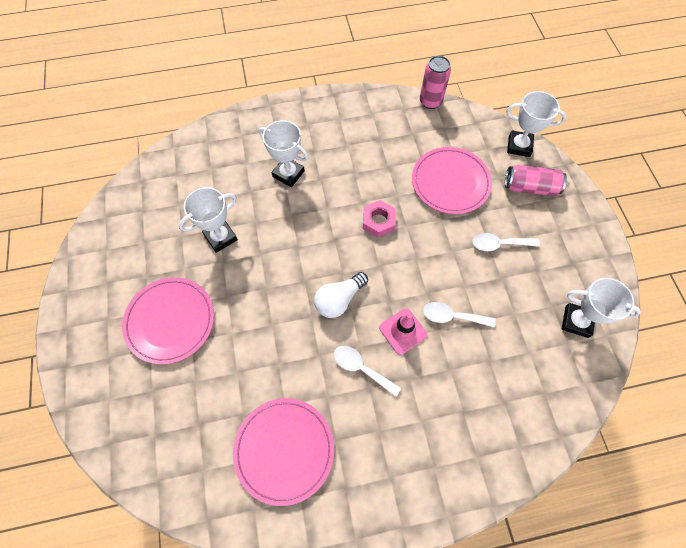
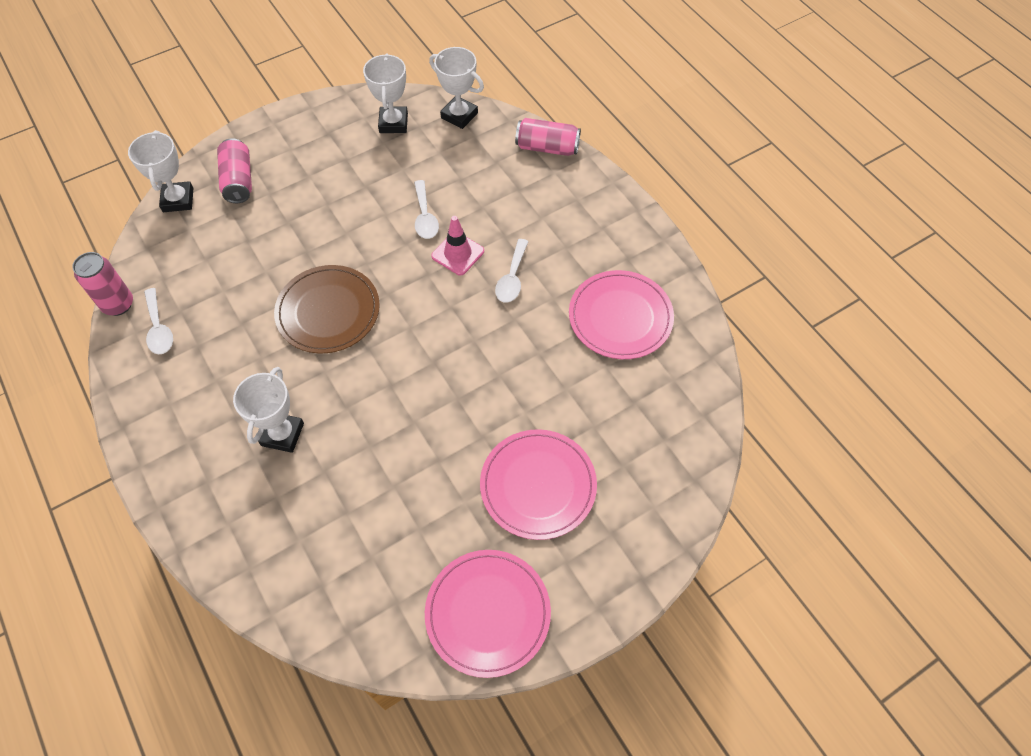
camera: 110 degrees left, 5 degrees down
white trophy [179,187,238,253] -> white trophy moved to [429,47,484,129]
white light bulb [314,272,368,318] -> none
pink nut [363,200,396,238] -> brown plate [274,265,380,353]
pink plate [412,147,492,214] -> pink plate moved to [425,550,551,678]
white spoon [472,233,540,251] -> white spoon moved to [144,288,173,354]
none -> pink can [515,118,581,156]

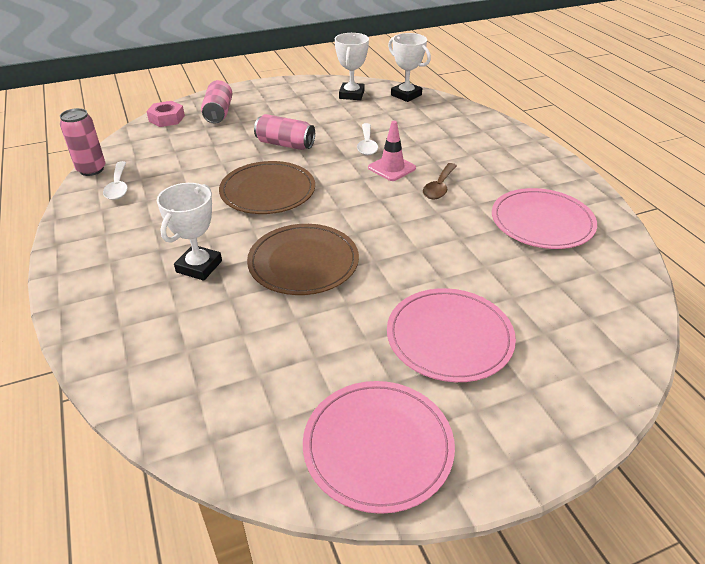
camera: 10 degrees right, 20 degrees down
white trophy [128,130,193,212] -> pink nut [146,101,185,127]
white spoon [495,239,529,303] -> brown spoon [423,163,457,200]
pink can [515,118,581,156] -> pink can moved to [254,114,315,150]
none -> brown plate [247,224,359,295]

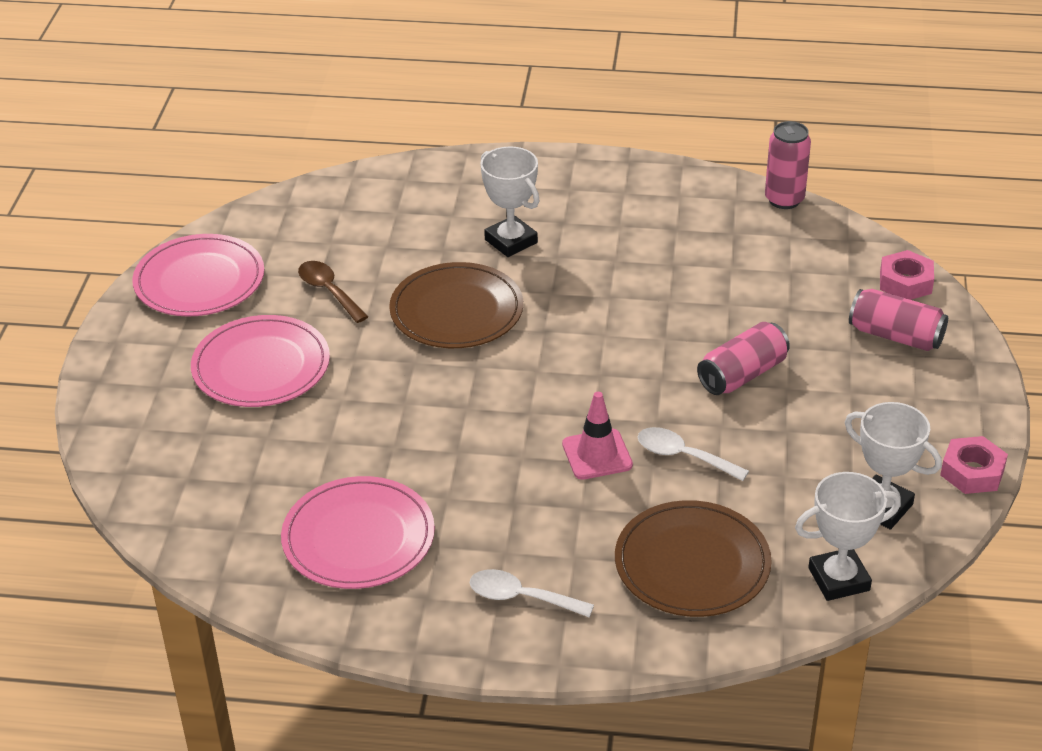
camera: 120 degrees right, 0 degrees up
white spoon [103,161,128,200] -> white spoon moved to [470,569,594,617]
brown plate [219,161,315,214] -> brown plate moved to [615,500,772,617]
brown spoon [423,163,457,200] -> brown spoon moved to [298,261,368,323]
none -> pink nut [940,436,1008,494]

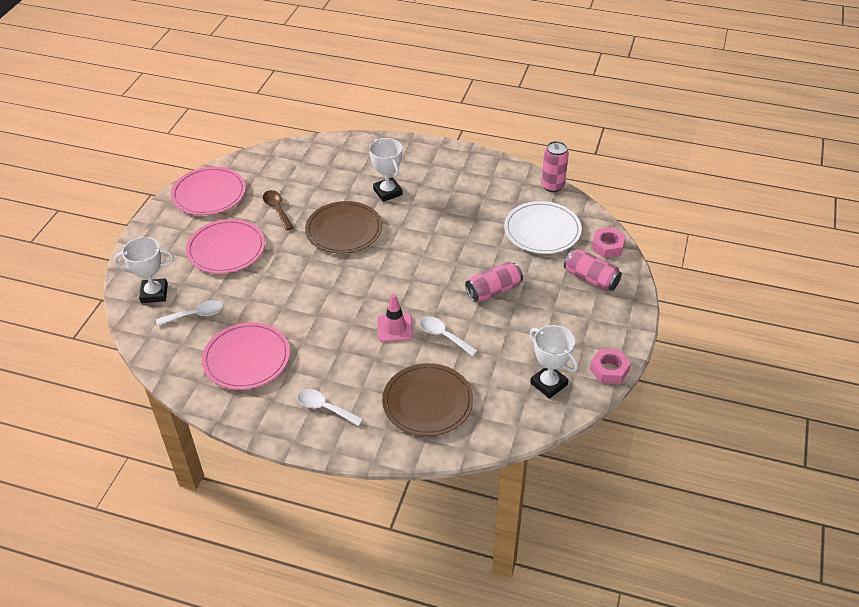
camera: 10 degrees right, 5 degrees up
white trophy [795,472,901,601] -> white trophy moved to [114,237,174,303]
none -> white spoon [156,300,223,326]
none -> white plate [504,201,582,254]

